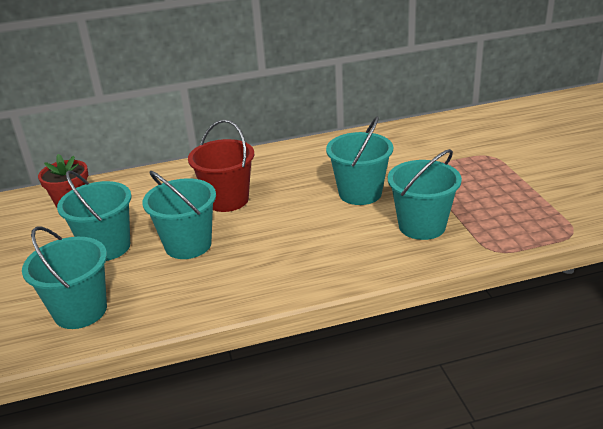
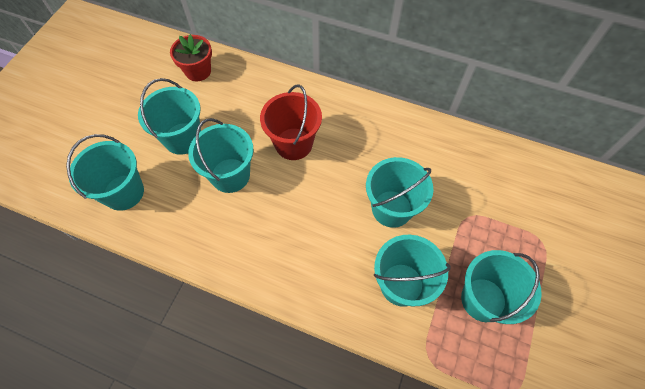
camera: 35 degrees right, 30 degrees up
none -> turquoise bucket [461,250,541,324]

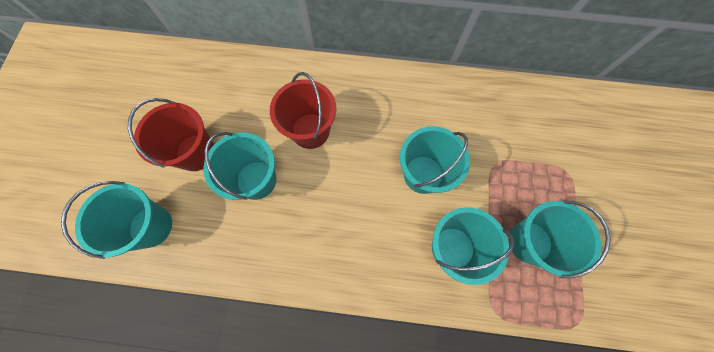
camera: 15 degrees left, 10 degrees up
turquoise bucket [138,78,201,155] -> red bucket [128,98,214,171]
red flower pot [170,34,212,82] -> none

